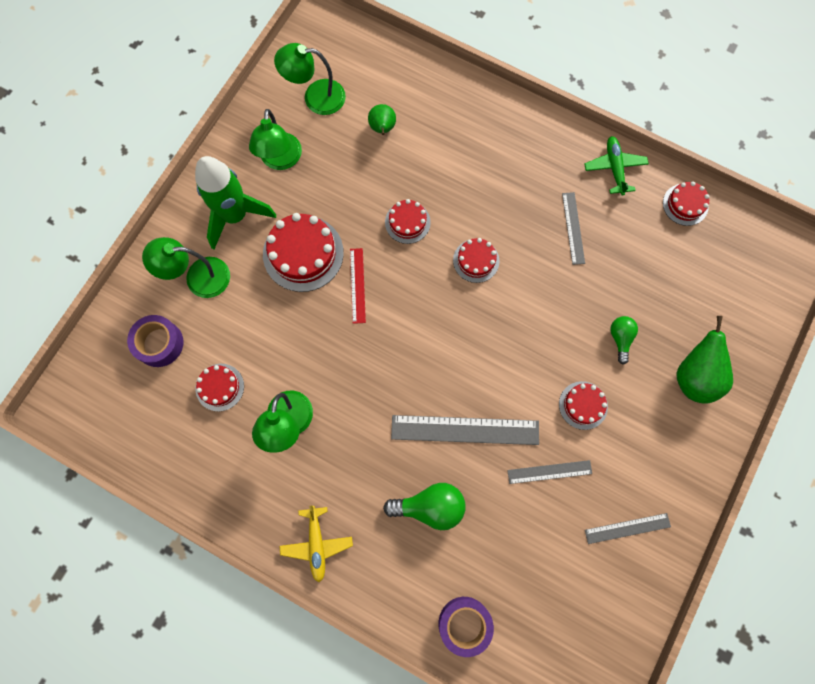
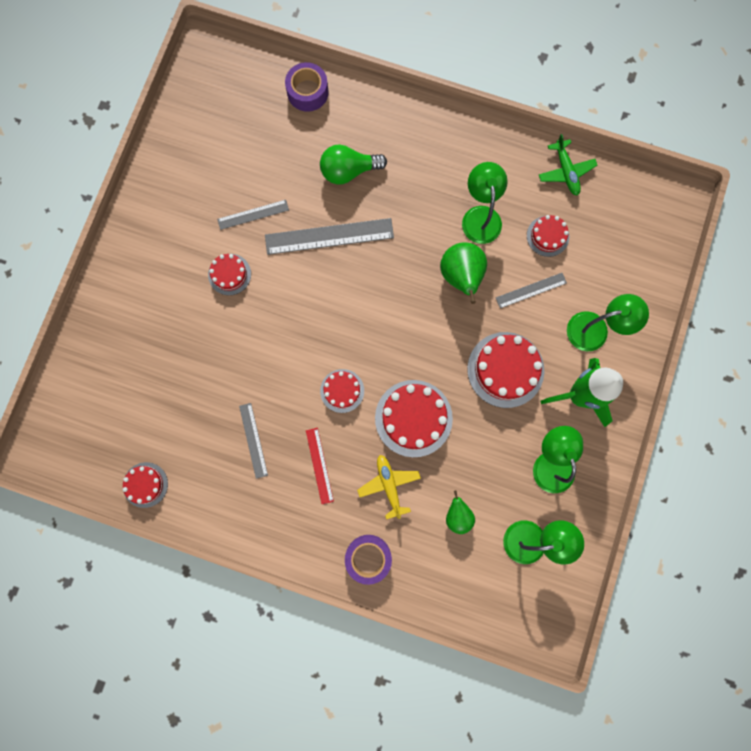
camera: 170 degrees right, 5 degrees up
purple tape [127,315,184,367] -> purple tape moved to [345,535,392,585]
yellow plane [280,506,353,582] -> yellow plane moved to [357,455,421,519]
red ruler [350,248,366,324] -> red ruler moved to [306,428,334,504]
red cake [385,199,431,244] -> red cake [375,380,453,457], size x1.75
green plane [584,136,649,196] -> green plane moved to [539,134,597,196]
grey ruler [585,513,671,544] -> grey ruler moved to [496,273,567,308]
green light bulb [610,316,638,364] -> none
green pear [676,316,733,404] -> green pear moved to [440,242,487,304]

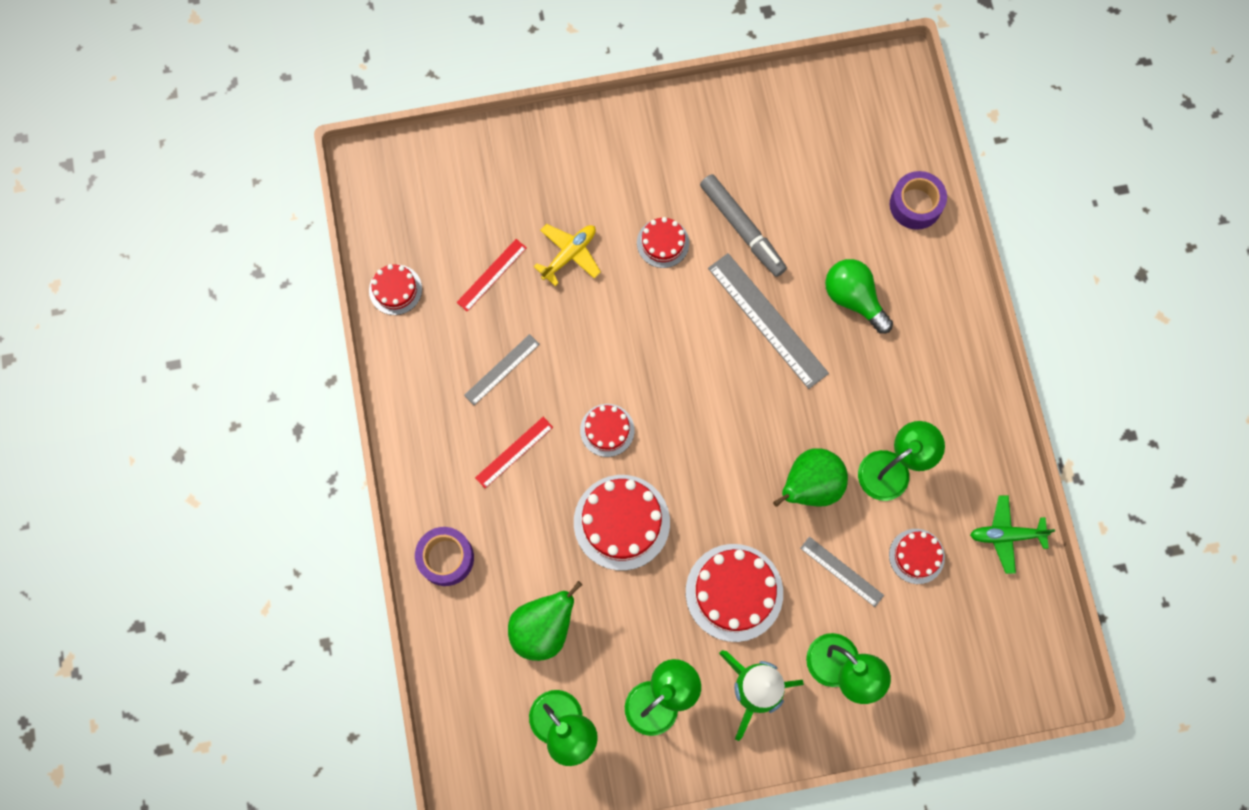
camera: 60 degrees right, 5 degrees down
grey ruler [217,200,289,230] -> grey marker [700,174,787,277]
yellow plane [357,455,421,519] -> yellow plane moved to [534,224,601,286]
green pear [446,490,475,534] -> green pear [508,581,582,661], size x1.68
green plane [539,134,597,196] -> green plane turned 45 degrees clockwise [970,495,1055,574]
none -> red ruler [456,239,527,312]

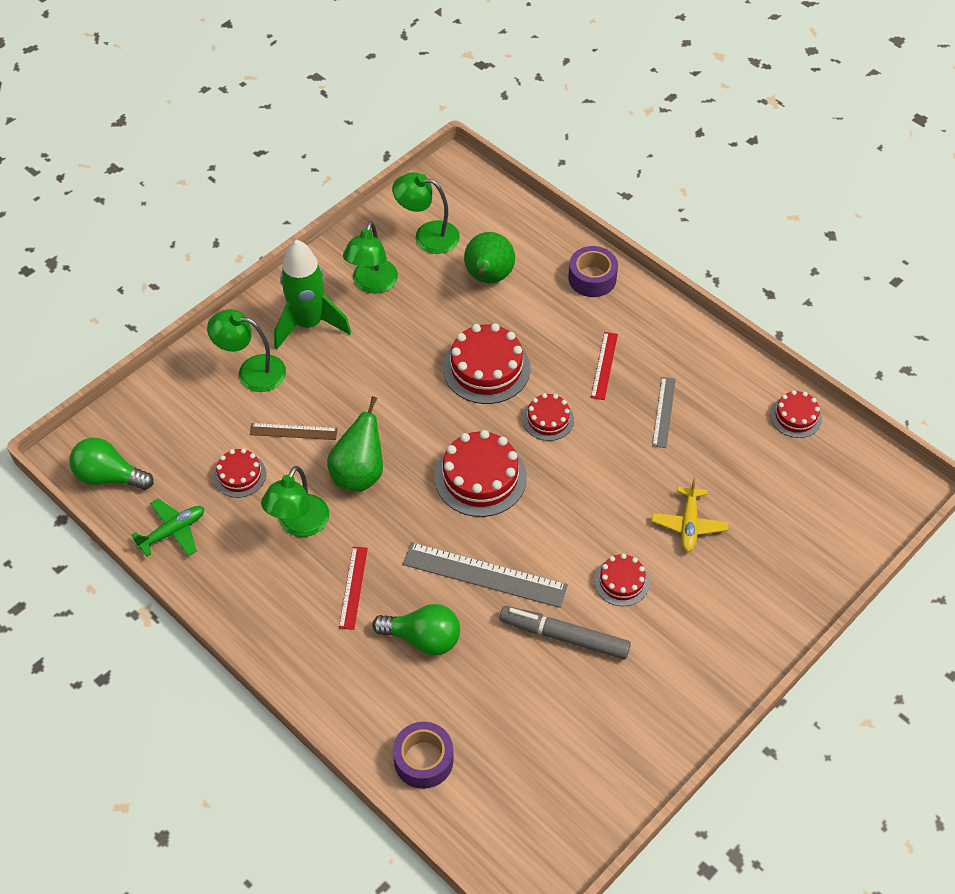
camera: 145 degrees right, 20 degrees down
red ruler [456,239,527,312] -> red ruler moved to [339,547,368,630]
red cake [686,544,783,642] -> red cake moved to [435,430,527,517]
grey ruler [800,537,884,607] -> brown ruler [250,423,338,440]
none -> green light bulb [69,438,154,490]

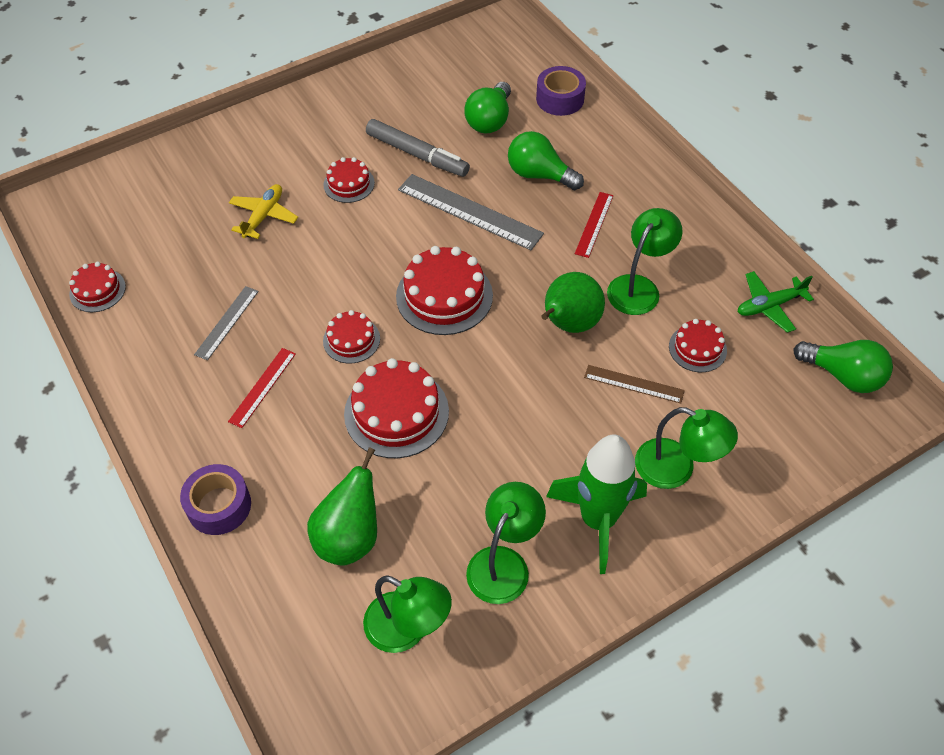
camera: 165 degrees left, 0 degrees up
none -> green light bulb [464,82,511,133]

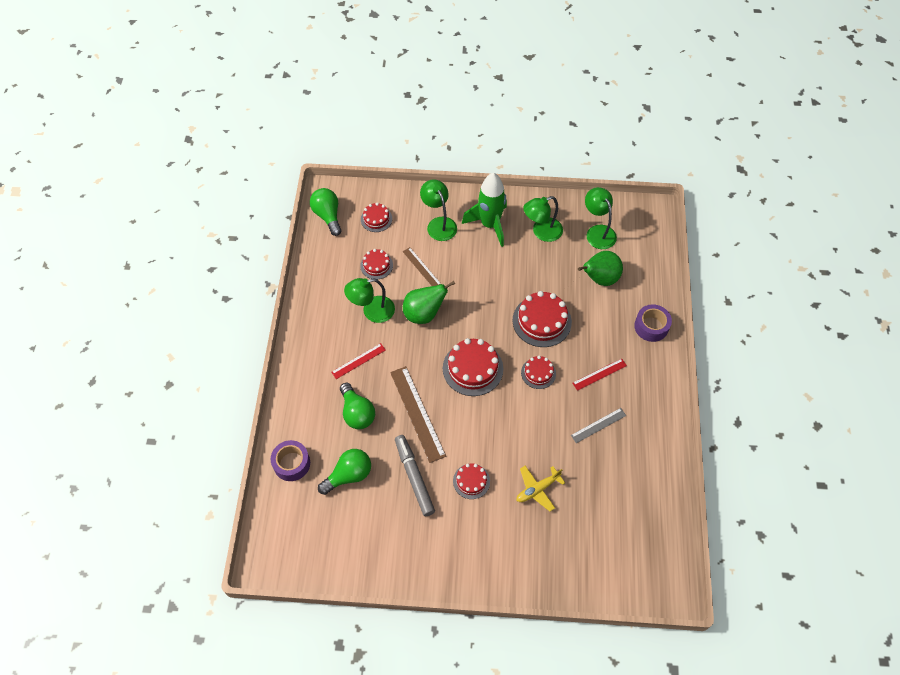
camera: 145 degrees left, 5 degrees up
red cake [69,262,126,312] -> red cake moved to [361,203,392,232]
grey ruler [398,174,544,250] -> brown ruler [390,366,446,463]
green plane [738,271,814,333] -> none

